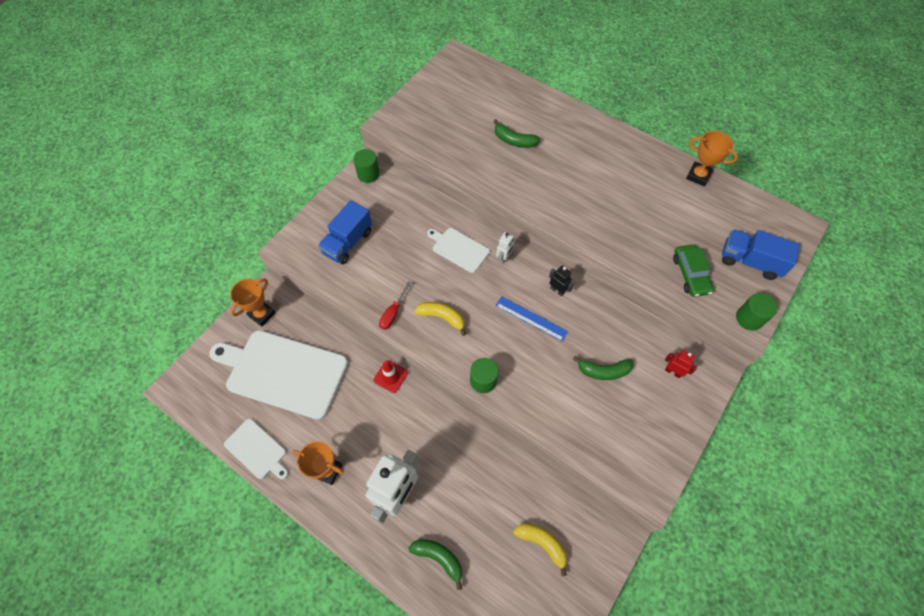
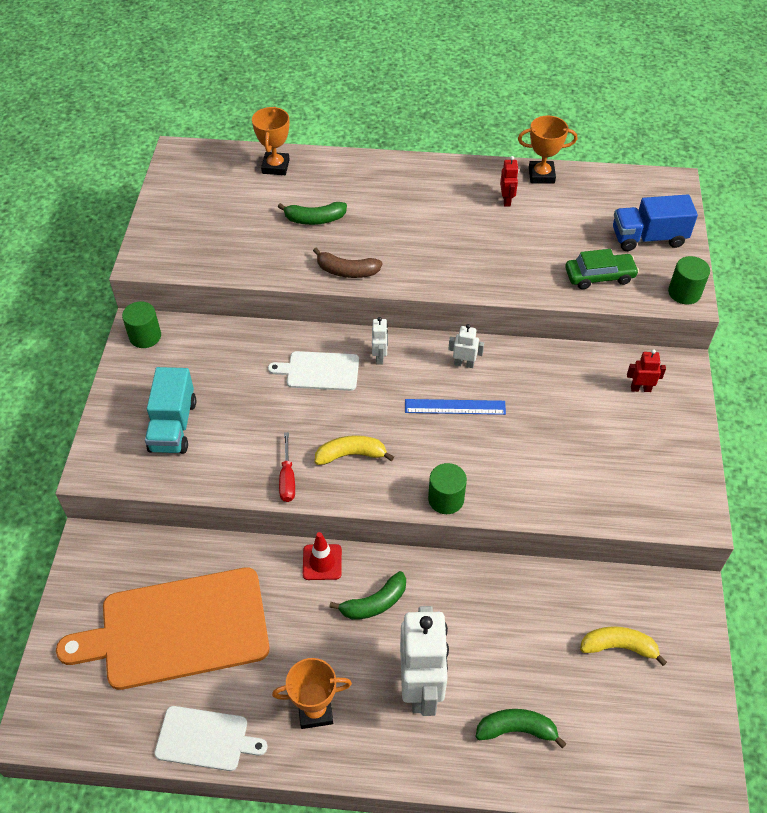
camera: 30 degrees left, 10 degrees down
white cutting board [209,330,348,420] -> orange cutting board [56,567,269,690]
orange trophy [230,279,276,326] -> orange trophy moved to [252,107,290,175]
blue truck [318,200,372,264] -> turquoise truck [145,367,196,454]
black robot [549,266,574,297] -> white robot [448,324,484,368]
green banana [573,356,634,380] -> green banana moved to [329,571,406,620]
green car [673,245,714,297] -> green car turned 60 degrees counterclockwise [565,249,639,289]
none -> brown banana [313,248,382,278]
none -> red robot [500,156,519,207]

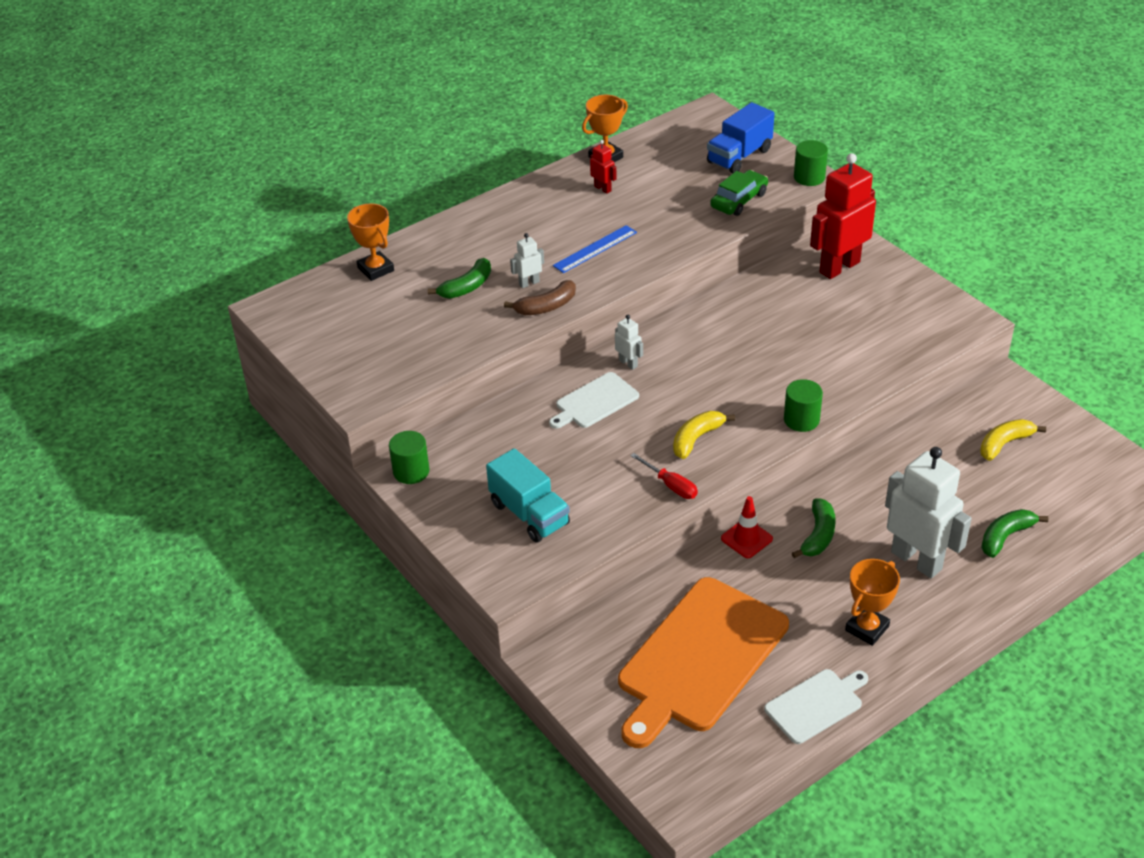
camera: 40 degrees left, 10 degrees down
blue ruler [405,399,506,415] -> blue ruler moved to [553,225,637,273]
white robot [448,324,484,368] -> white robot moved to [510,233,544,288]
red robot [627,349,666,392] -> red robot [810,153,876,279], size x2.28

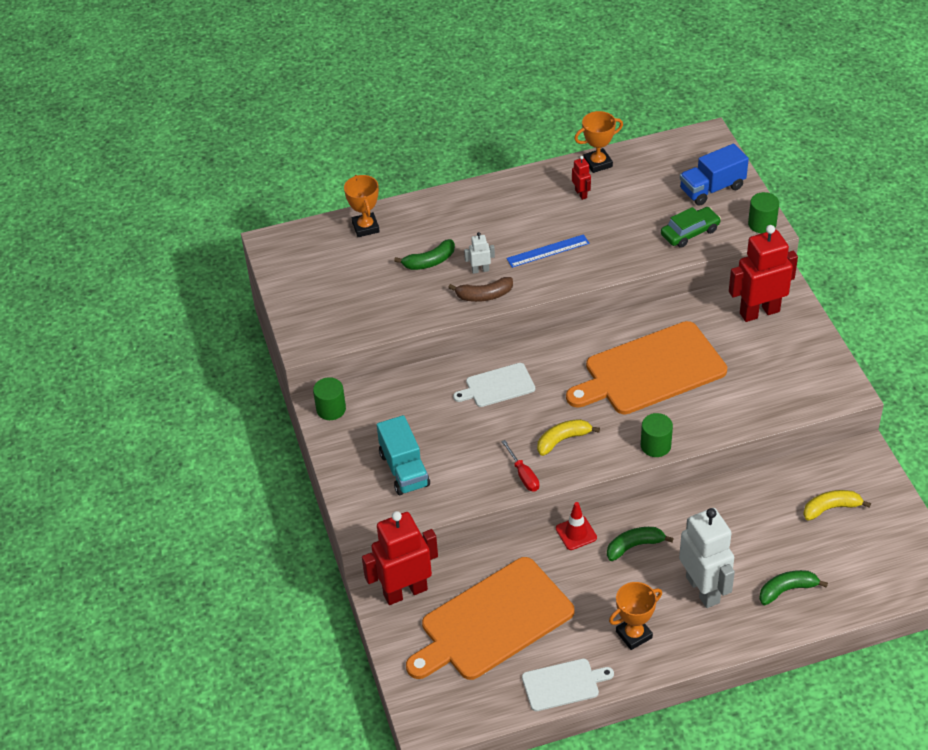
camera: 20 degrees right, 5 degrees up
white robot [615,315,643,370] -> none
green banana [792,498,836,558] -> green banana turned 150 degrees counterclockwise [607,527,674,561]
none -> red robot [362,511,438,605]
none -> orange cutting board [566,321,727,414]

